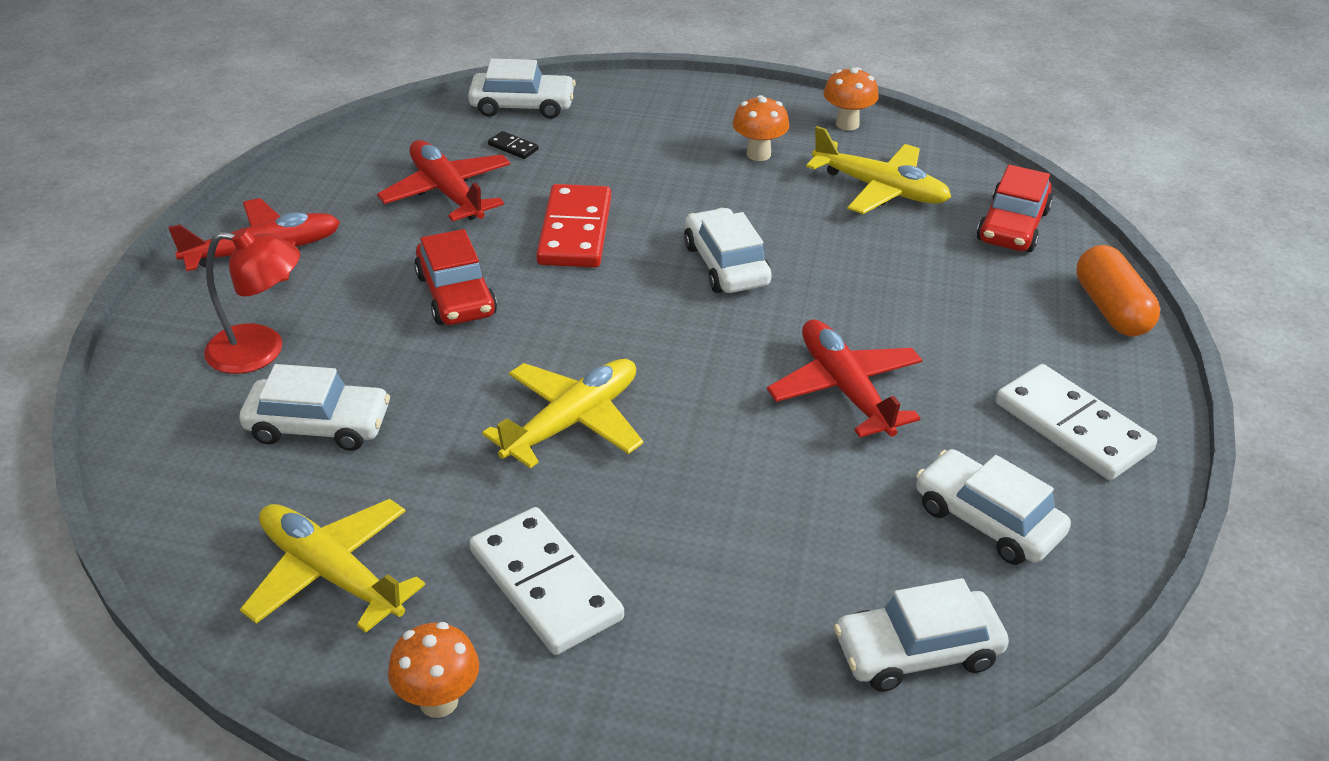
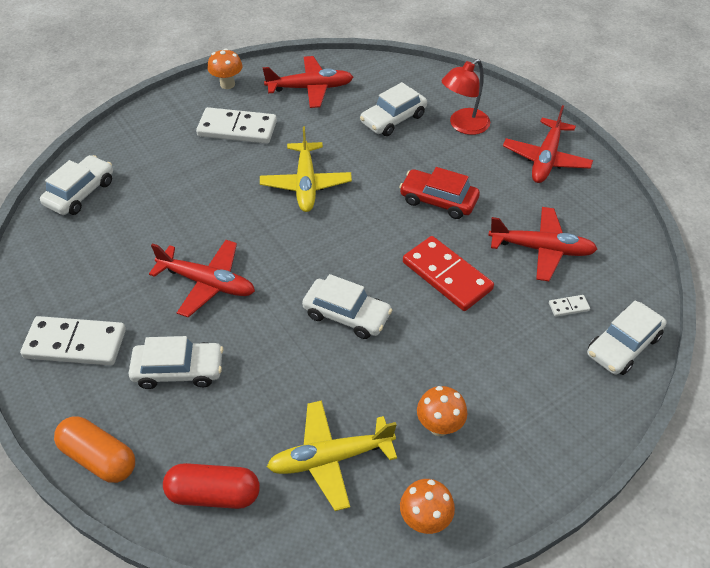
camera: 135 degrees right, 10 degrees up
yellow plane [240,499,425,633] -> red plane [263,56,353,108]
black domino [488,131,539,159] -> white domino [549,295,590,317]
white car [916,449,1071,565] -> white car moved to [129,336,223,389]
red car [976,165,1053,252] -> red capsule [163,463,260,509]

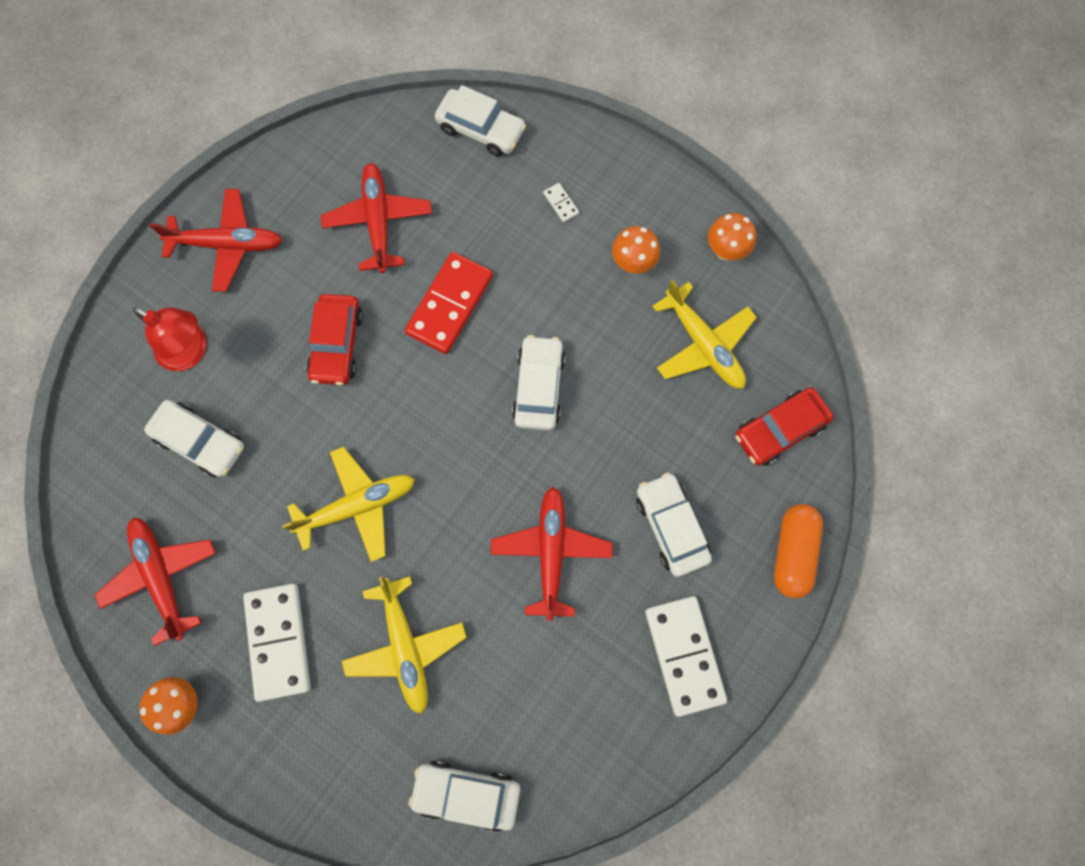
camera: 110 degrees left, 25 degrees up
red capsule [163,463,260,509] -> red car [735,387,833,466]
white domino [549,295,590,317] -> white domino moved to [543,183,579,223]
none -> yellow plane [342,576,467,714]

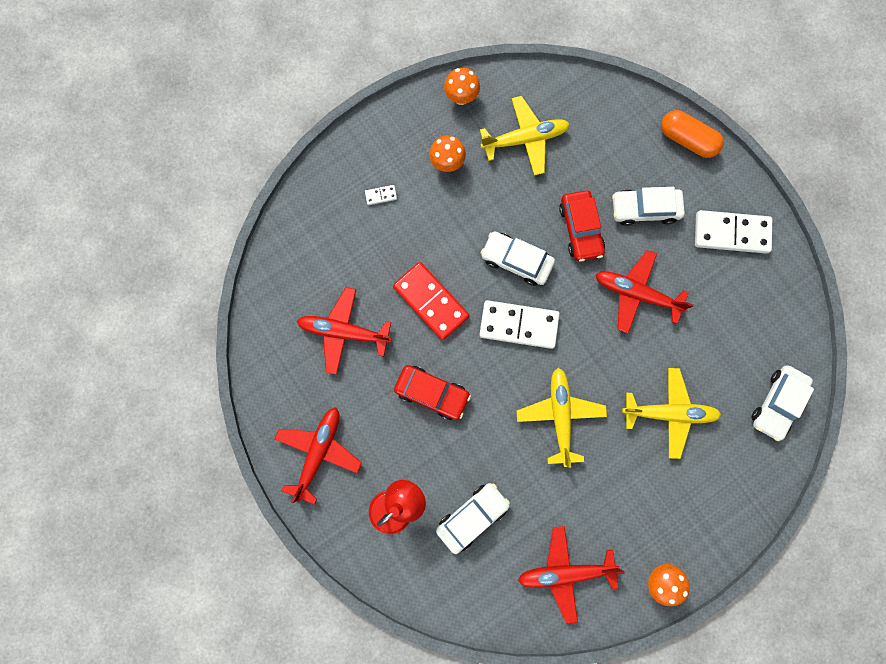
camera: 70 degrees left, 5 degrees up
white domino [243,584,311,702] -> white domino moved to [479,300,560,349]
white car [435,85,526,157] -> none
red car [735,387,833,466] -> red car moved to [559,190,605,262]

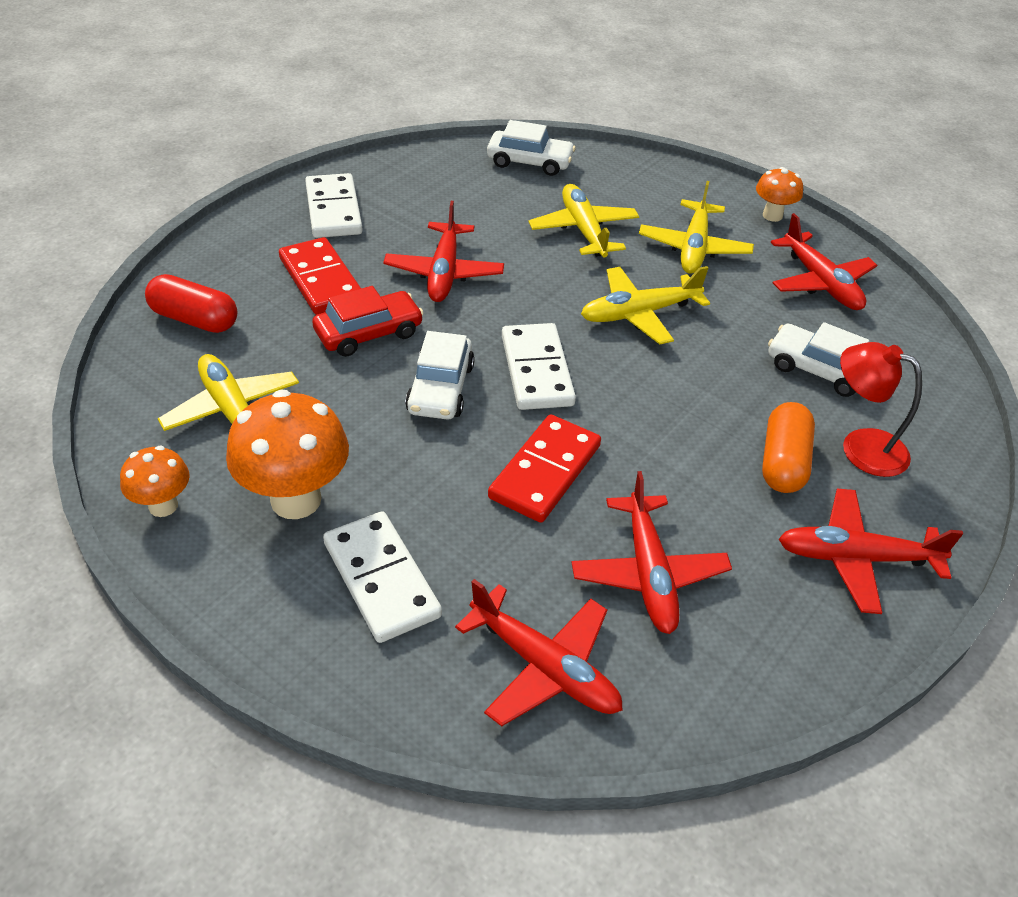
camera: 110 degrees left, 35 degrees down
white domino [365,185,397,205] -> white domino [323,511,442,643], size x2.42
red car [394,365,471,420] -> none
orange mushroom [429,135,466,172] -> orange mushroom [226,389,349,519], size x1.79
white car [612,187,685,226] -> red domino [279,237,361,315]
orange capsule [661,110,724,158] -> orange capsule moved to [762,402,815,493]
none -> red capsule [145,274,237,333]
none -> red plane [455,579,623,726]
none -> yellow plane [639,181,754,274]

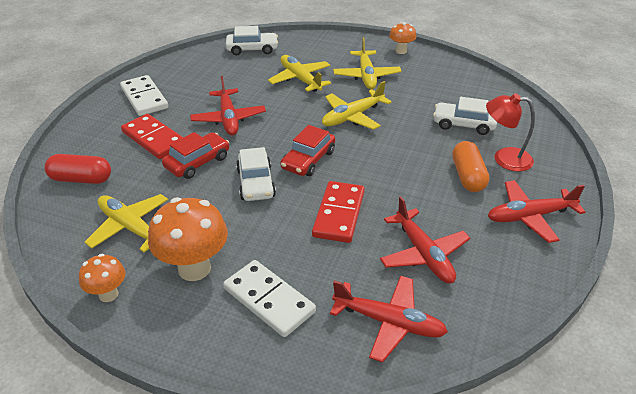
camera: 15 degrees left, 5 degrees down
white domino [502,323,576,410] -> red car [280,125,335,176]
red plane [771,213,877,310] -> none

